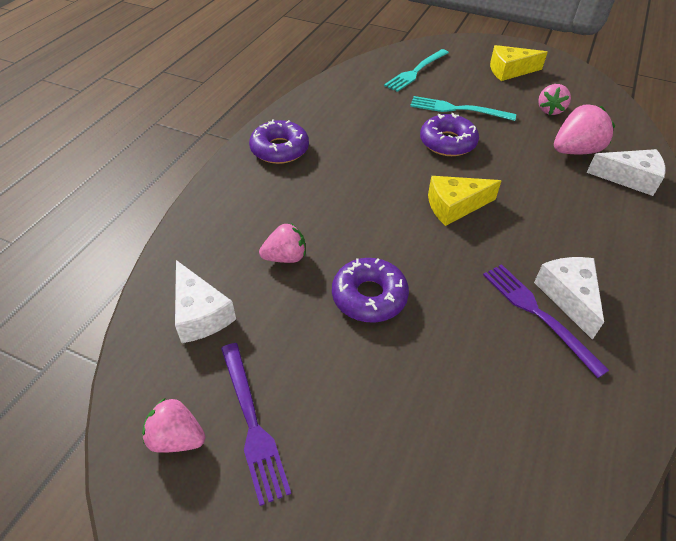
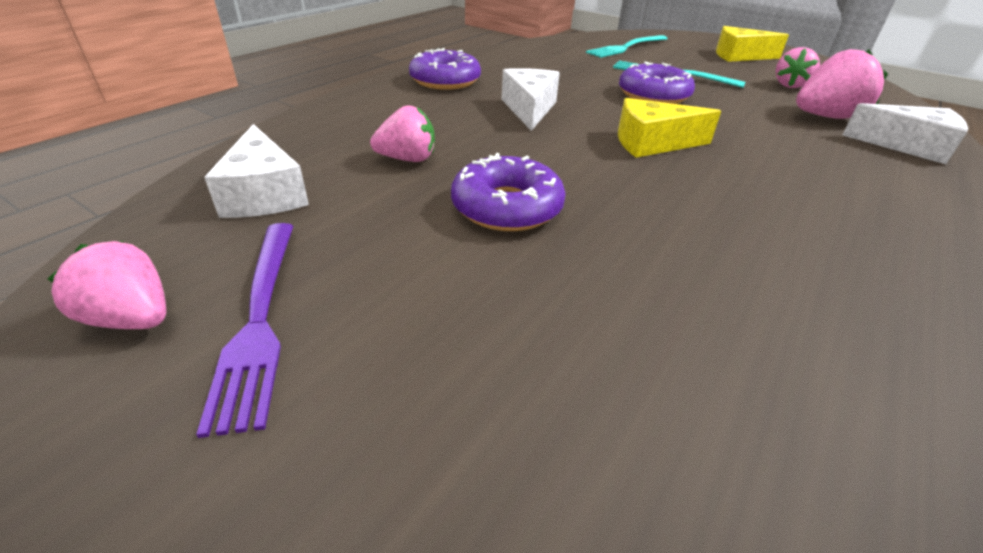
camera: 10 degrees right, 10 degrees down
purple fork [483,264,609,378] -> none
white cheese [534,257,604,340] -> white cheese moved to [501,68,560,131]

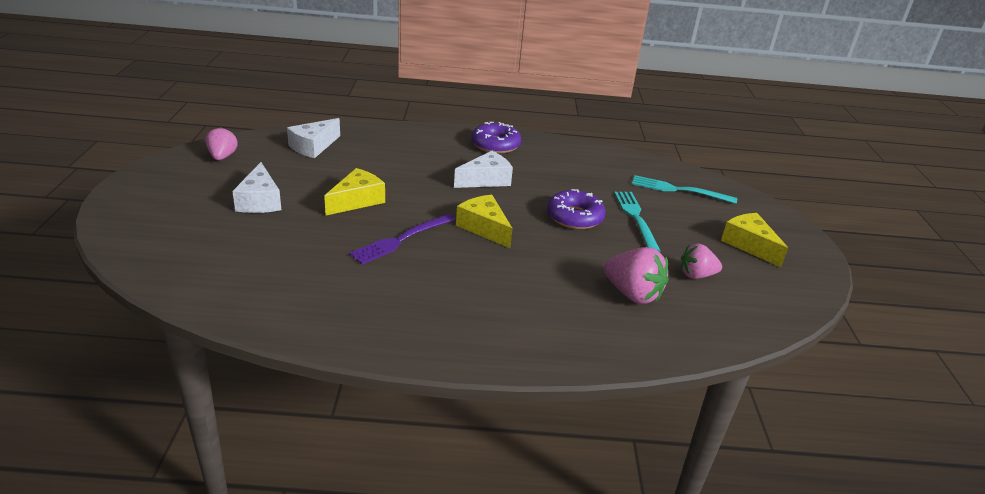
camera: 55 degrees right, 5 degrees down
purple fork [196,223,293,438] -> purple fork moved to [349,214,456,265]
pink strawberry [370,105,435,162] -> none
purple donut [451,153,566,231] -> yellow cheese [324,168,385,215]
white cheese [842,103,968,164] -> white cheese moved to [232,162,281,213]

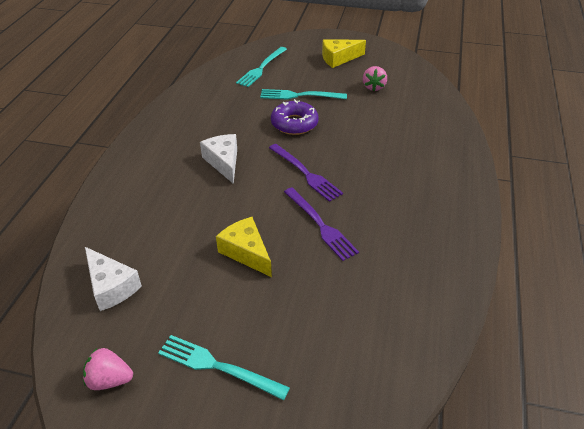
camera: 75 degrees left, 10 degrees up
white cheese [232,162,281,213] -> none
yellow cheese [456,195,513,248] -> purple fork [269,144,343,202]
purple donut [471,122,521,154] -> none
pink strawberry [603,247,668,304] -> none
none -> turquoise fork [158,335,290,400]

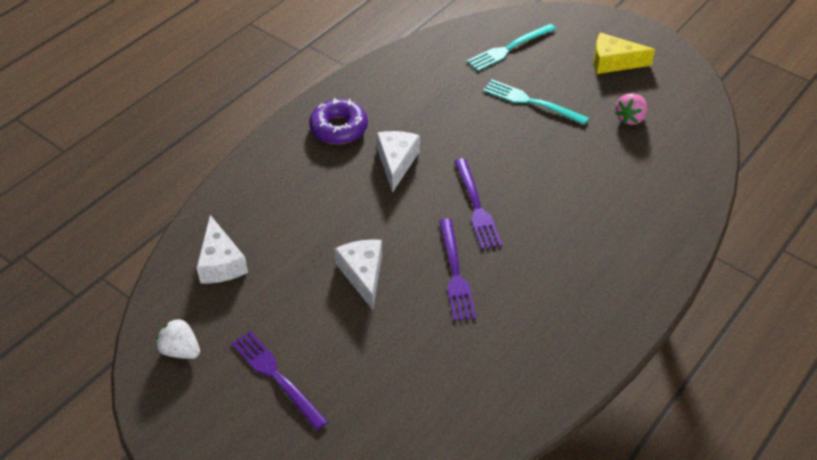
camera: 25 degrees right, 5 degrees up
pink strawberry [83,348,133,390] -> white strawberry [156,318,200,359]
turquoise fork [158,335,290,400] -> purple fork [232,331,328,430]
yellow cheese [216,217,272,277] -> white cheese [335,239,382,310]
purple donut [271,99,319,135] -> purple donut moved to [309,98,368,144]

